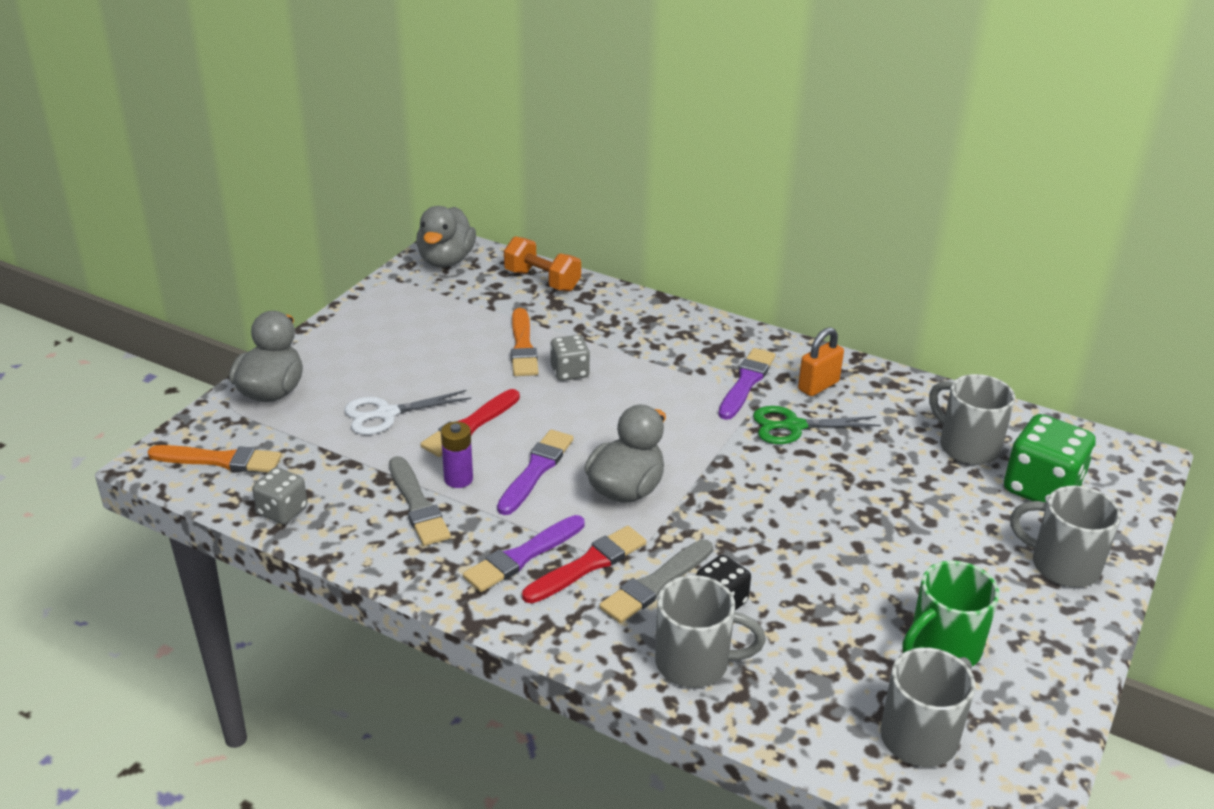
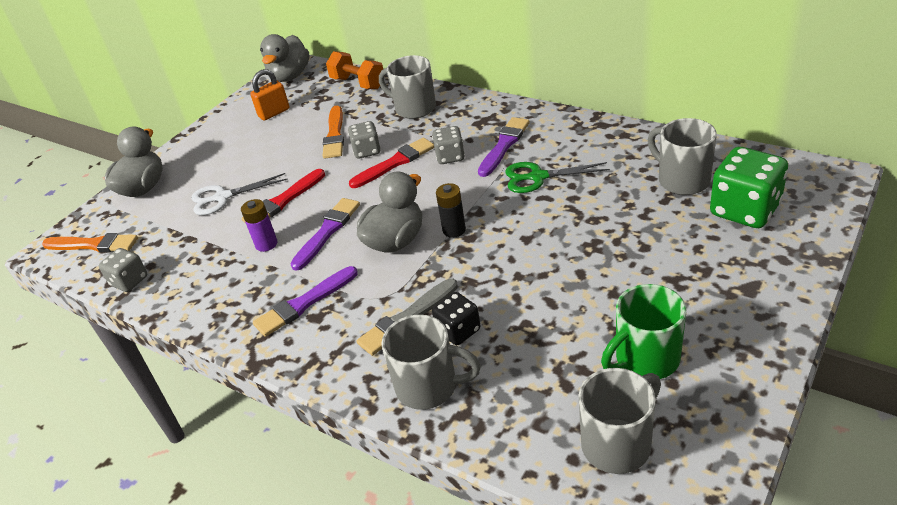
camera: 10 degrees right, 5 degrees up
grey brush [389,456,451,546] -> none
red brush [522,526,646,603] -> red brush moved to [349,137,434,188]
orange padlock [798,327,844,396] -> orange padlock moved to [250,69,289,121]
grey mug [1010,485,1121,587] -> grey mug moved to [379,55,436,119]
none -> grey dice [432,126,465,164]
none -> black battery [436,183,466,238]

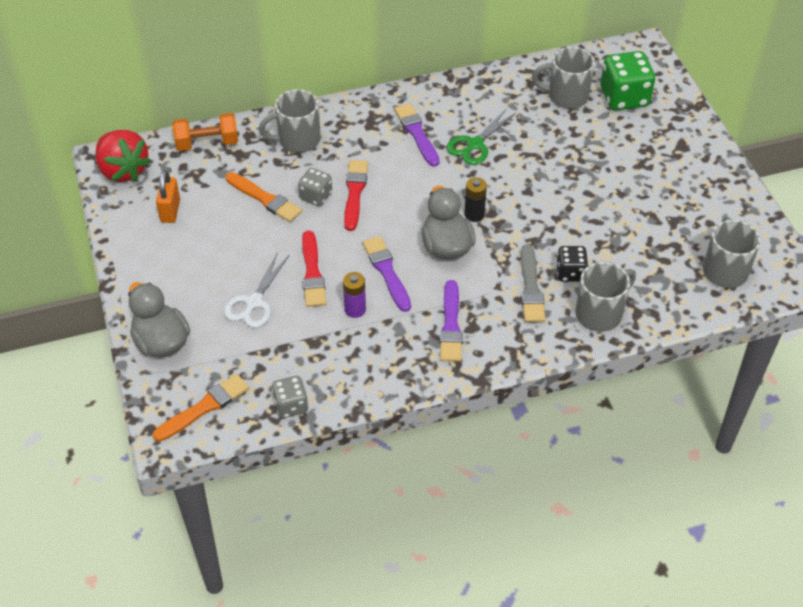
camera: 55 degrees left, 10 degrees up
grey duck [260,34,309,82] -> red strawberry [96,130,151,182]
grey dice [432,126,465,164] -> none
green mug [601,284,686,379] -> none

